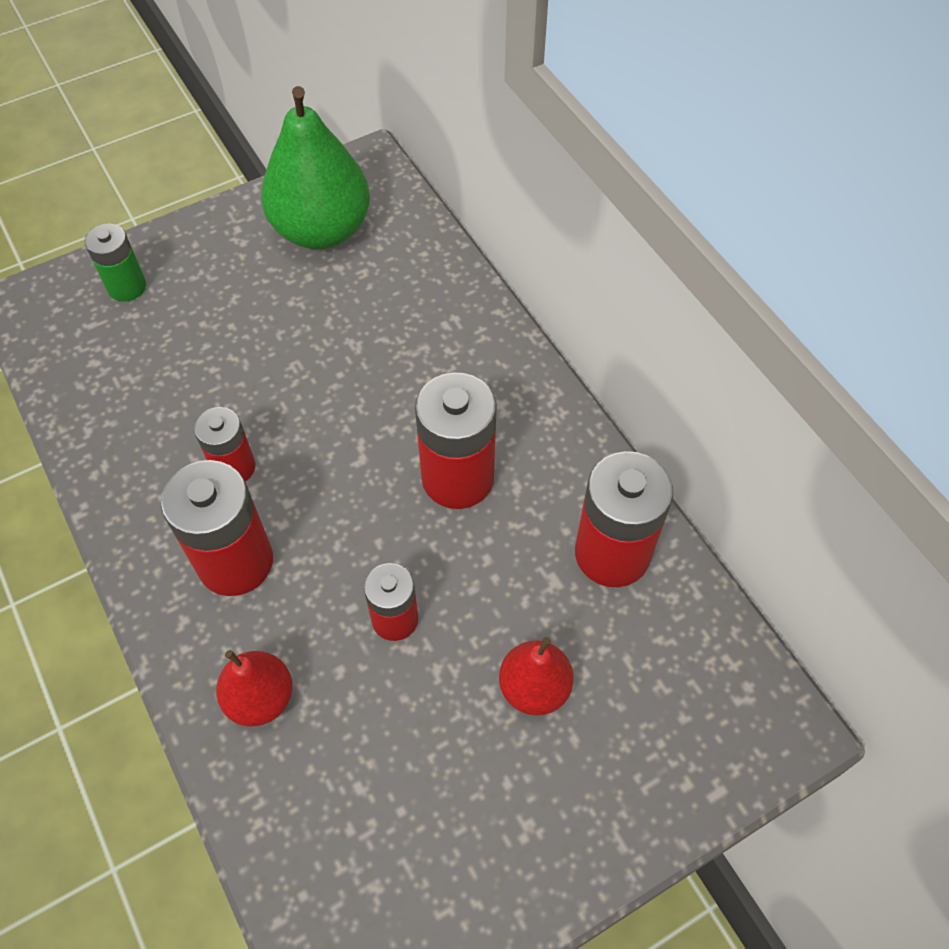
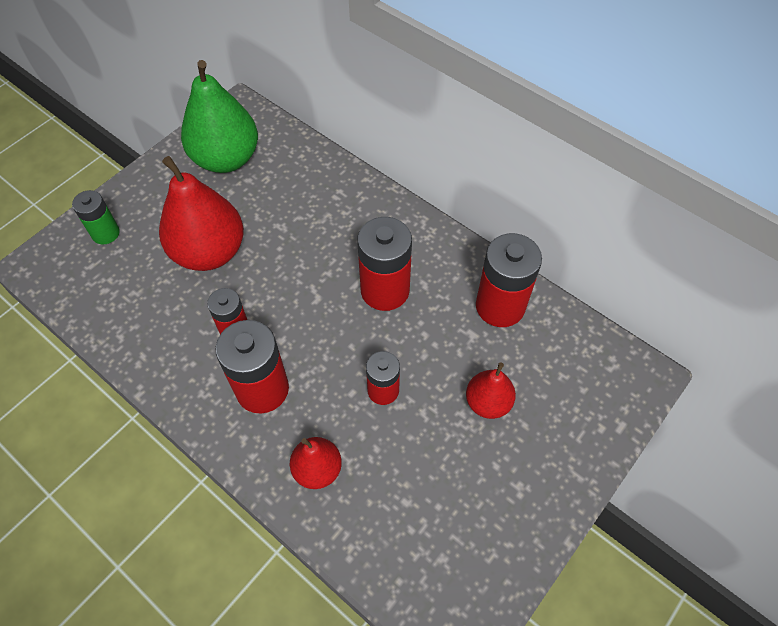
camera: 20 degrees left, 0 degrees up
none -> red pear [159,156,244,271]

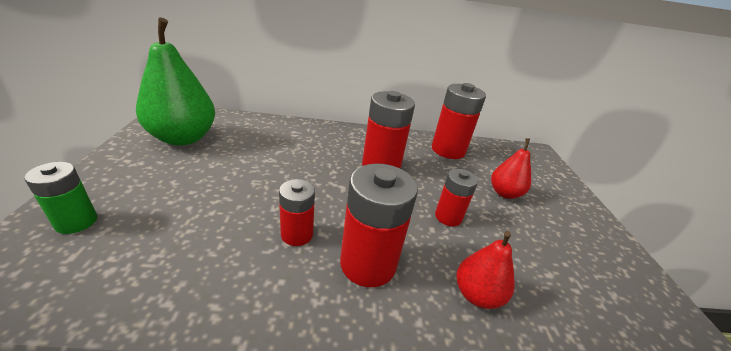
camera: 45 degrees left, 25 degrees down
red pear [159,156,244,271] -> none

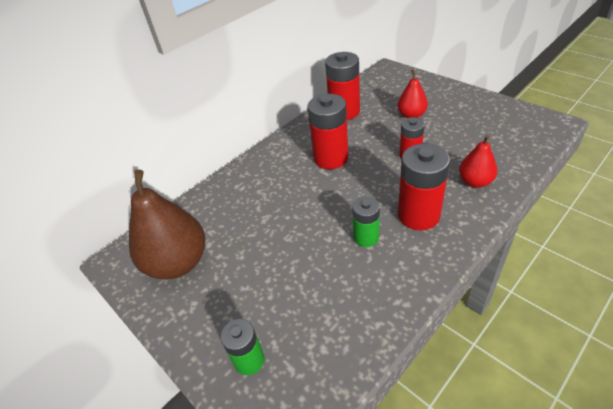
camera: 35 degrees left, 10 degrees up
green pear [136,17,215,146] -> brown pear [129,170,205,280]
red battery [279,179,315,246] -> green battery [352,197,380,247]

